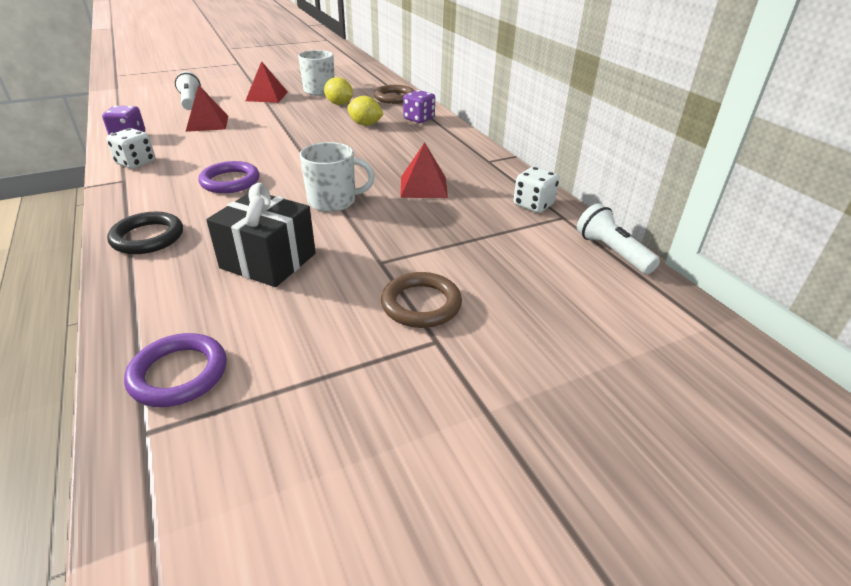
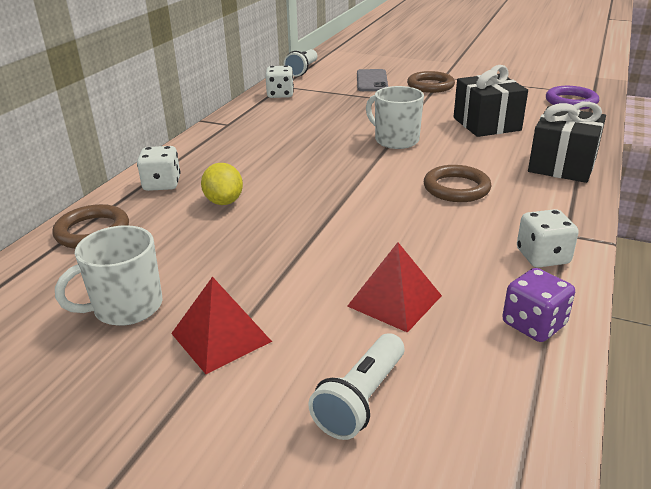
camera: 130 degrees left, 5 degrees down
black ring [107,212,183,254] -> black gift [528,102,606,183]
purple ring [198,161,260,193] -> brown ring [424,165,491,202]
yellow lemon [324,77,353,105] -> none
red pyramid [400,142,448,198] -> none
purple dice [403,90,435,123] -> white dice [137,146,180,191]
none -> grey phone [357,69,388,91]

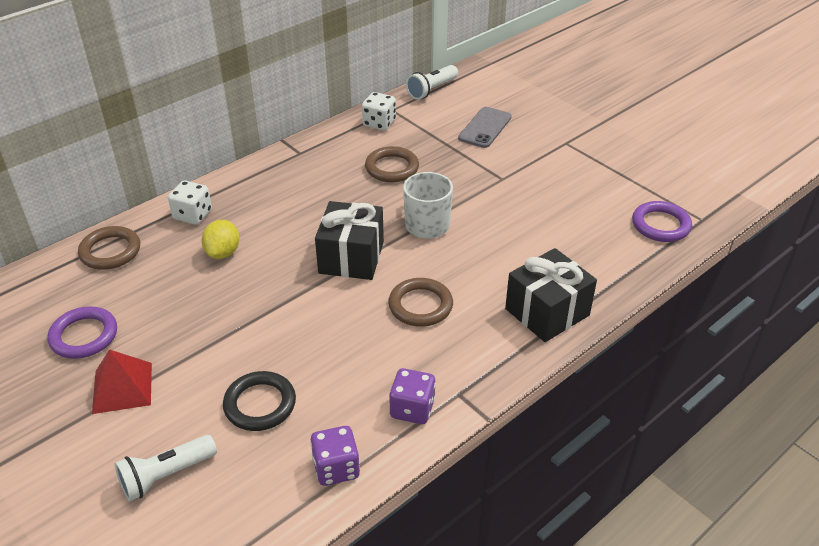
camera: 25 degrees right, 10 degrees up
white mug [55,225,162,326] -> purple ring [48,306,117,359]
red pyramid [347,242,442,333] -> black ring [223,371,296,431]
brown ring [407,71,455,93] -> brown ring moved to [365,146,419,182]
black gift [454,65,528,137] -> black gift moved to [315,201,384,280]
white dice [517,209,579,268] -> purple dice [389,368,436,424]

